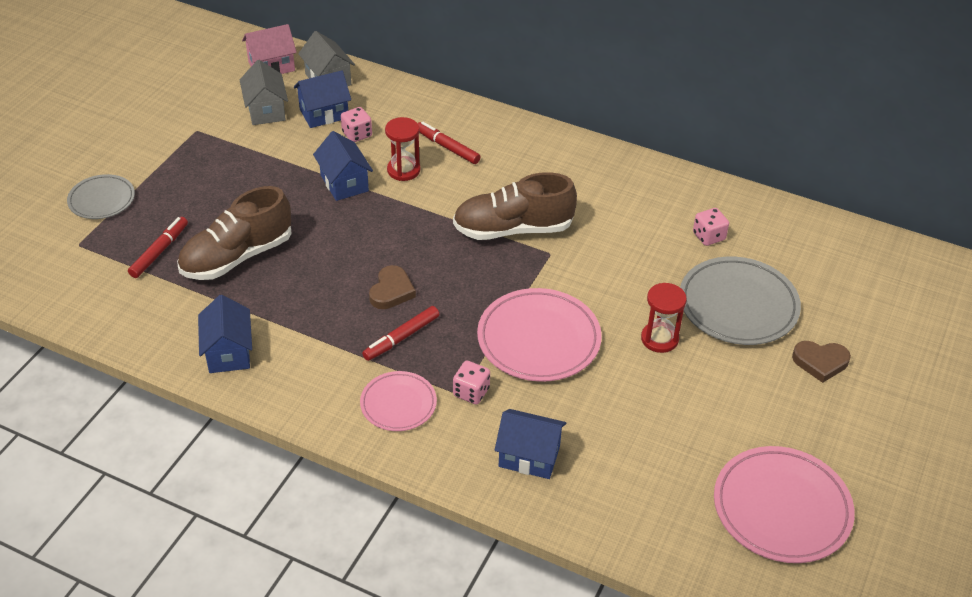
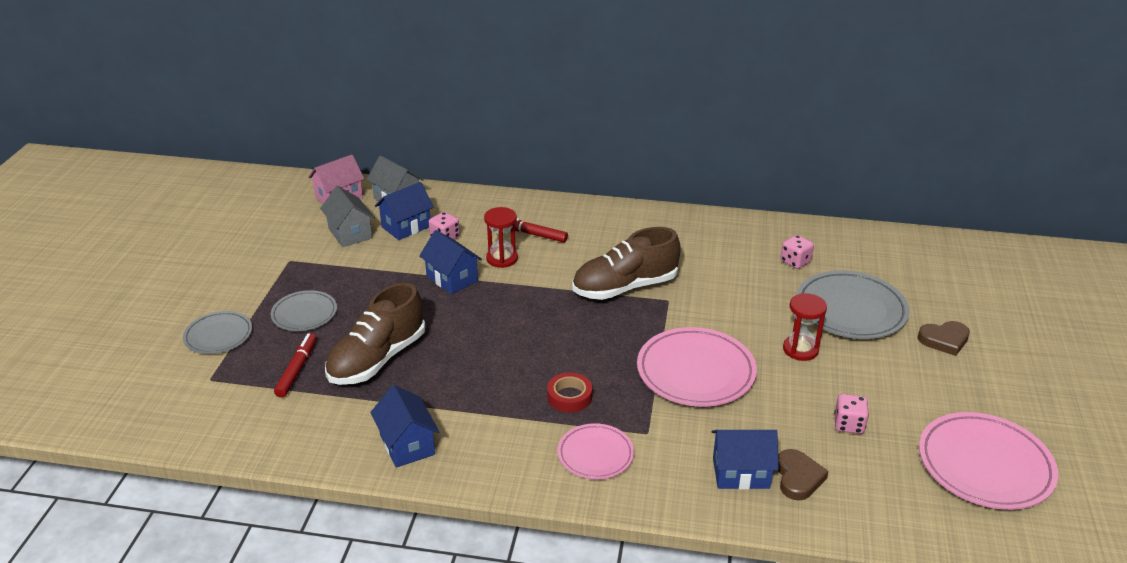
camera: 15 degrees left, 10 degrees down
red marker [362,306,439,361] -> red tape [547,372,592,413]
brown heart [369,265,416,309] -> brown heart moved to [778,449,828,501]
pink dice [453,361,490,405] -> pink dice moved to [834,394,869,434]
none -> grey plate [271,290,337,331]

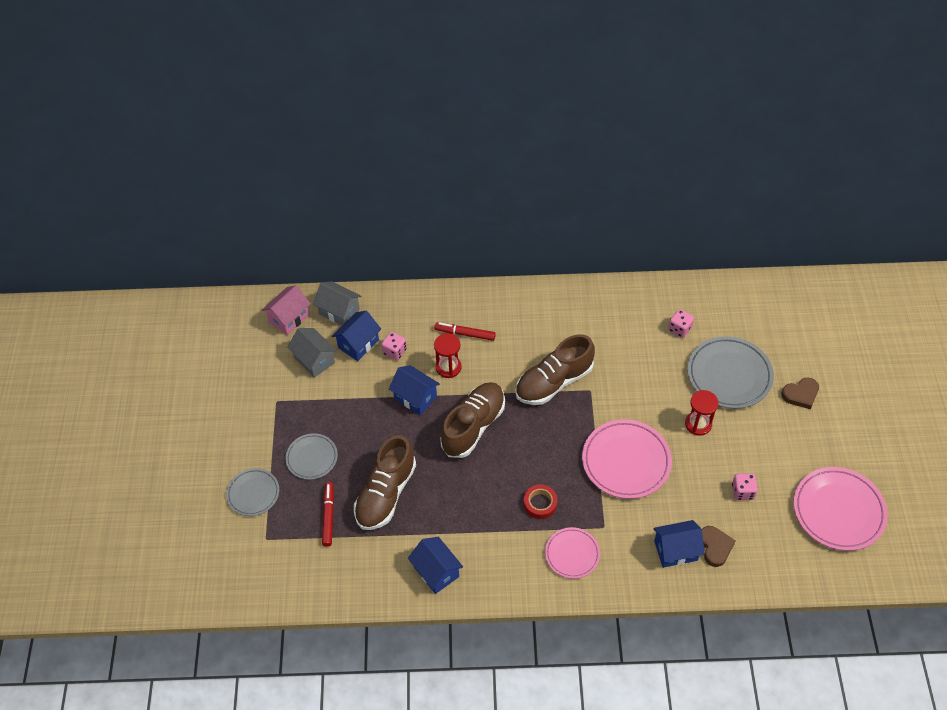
camera: 10 degrees left, 20 degrees up
none -> brown shoe [440,382,505,458]

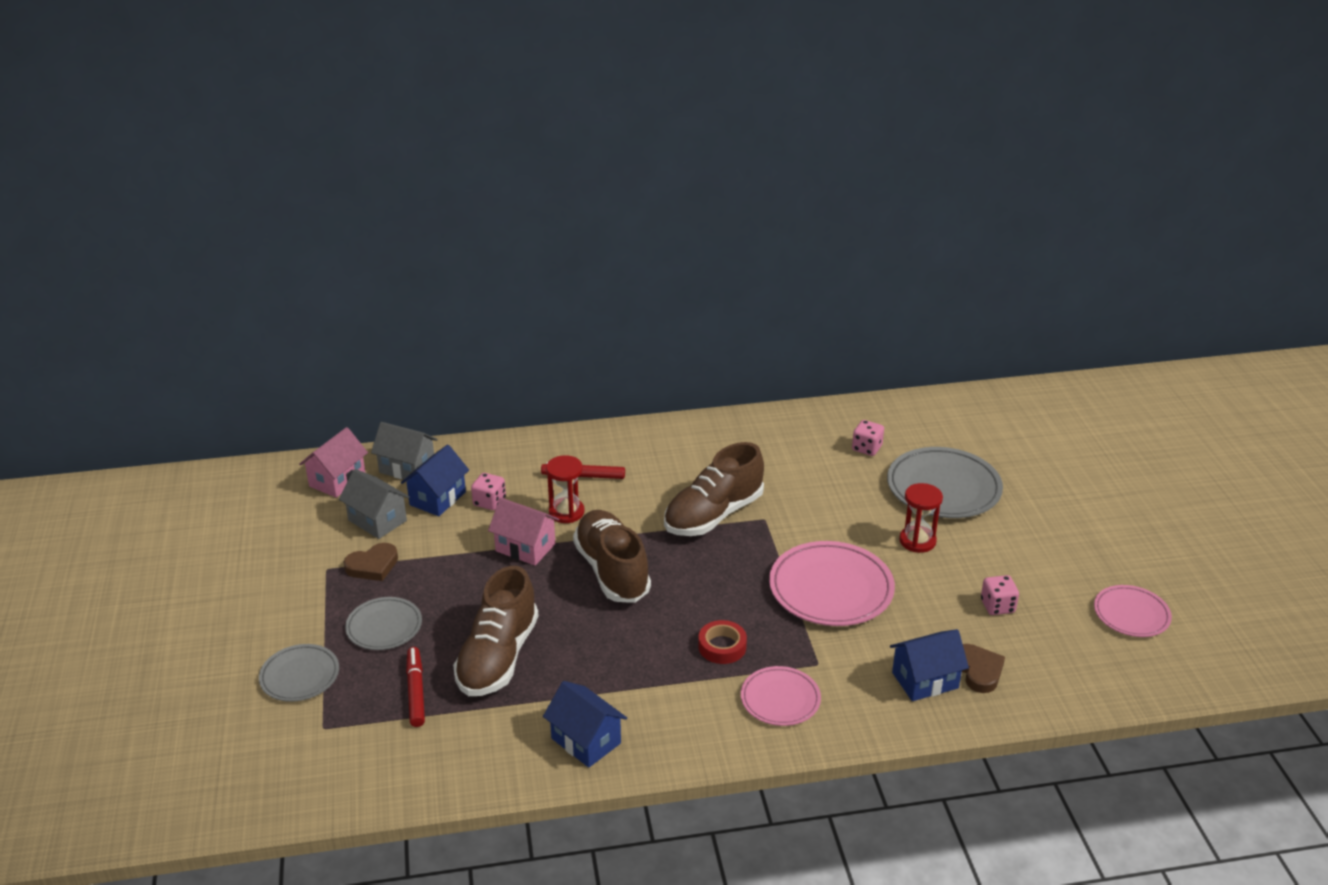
camera: 10 degrees left, 20 degrees down
blue house [389,365,440,415] -> pink house [488,498,559,566]
brown shoe [440,382,505,458] -> brown shoe turned 45 degrees counterclockwise [573,510,651,603]
brown heart [781,377,819,409] -> brown heart moved to [344,543,398,581]
pink plate [794,467,888,551] -> pink plate [1094,585,1172,637], size x0.59

